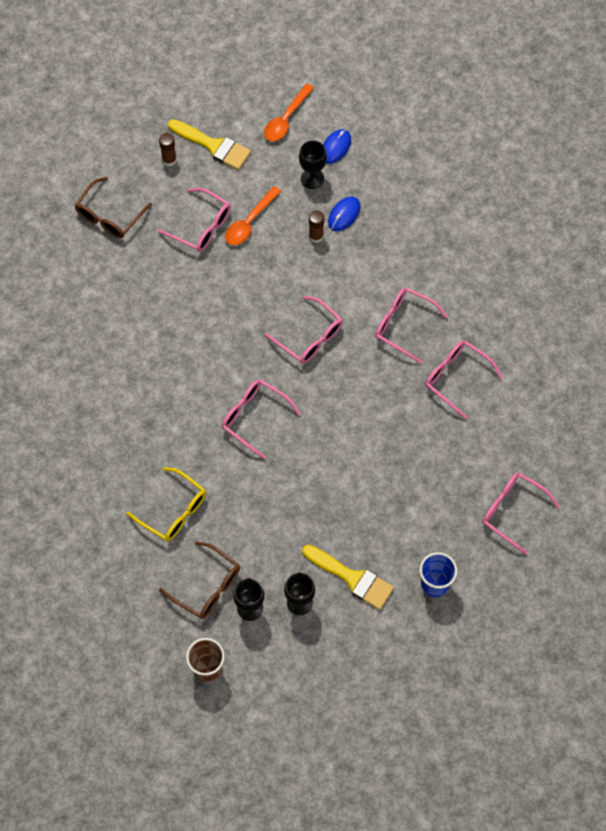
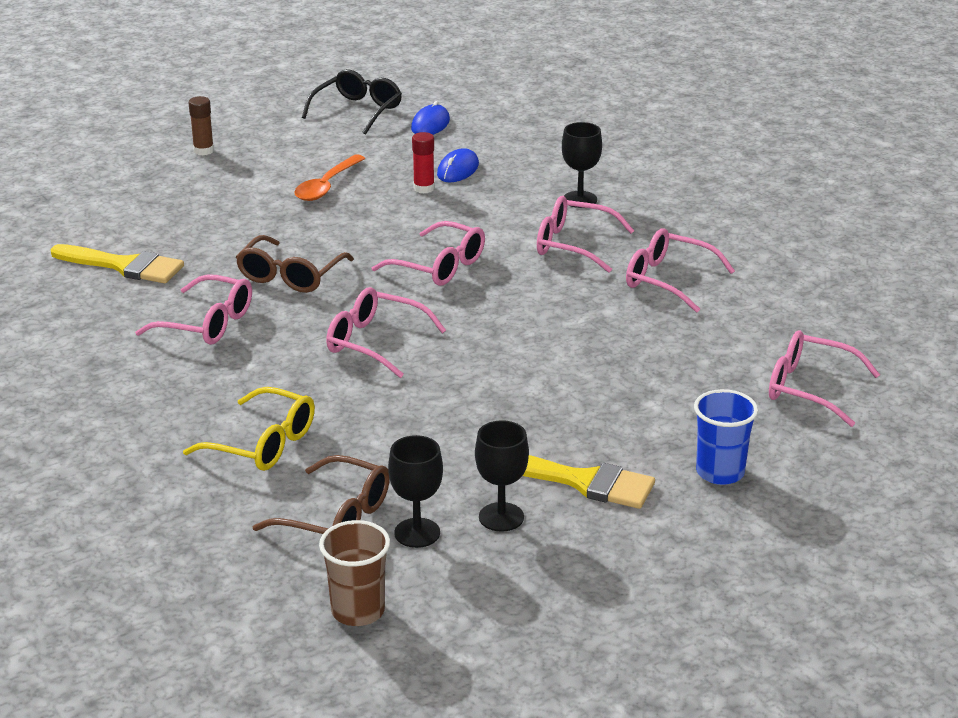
camera: 10 degrees left, 35 degrees down
brown glasses [74,177,152,238] -> brown glasses moved to [236,235,354,293]
pink glasses [158,188,231,252] -> pink glasses moved to [135,274,252,345]
yellow brush [168,119,251,170] -> yellow brush moved to [50,244,184,283]
orange spoon [264,83,314,141] -> black glasses [302,69,402,134]
black goblet [299,141,327,189] -> black goblet moved to [562,122,602,208]
brown glue stick [309,210,324,243] -> red glue stick [412,132,435,194]

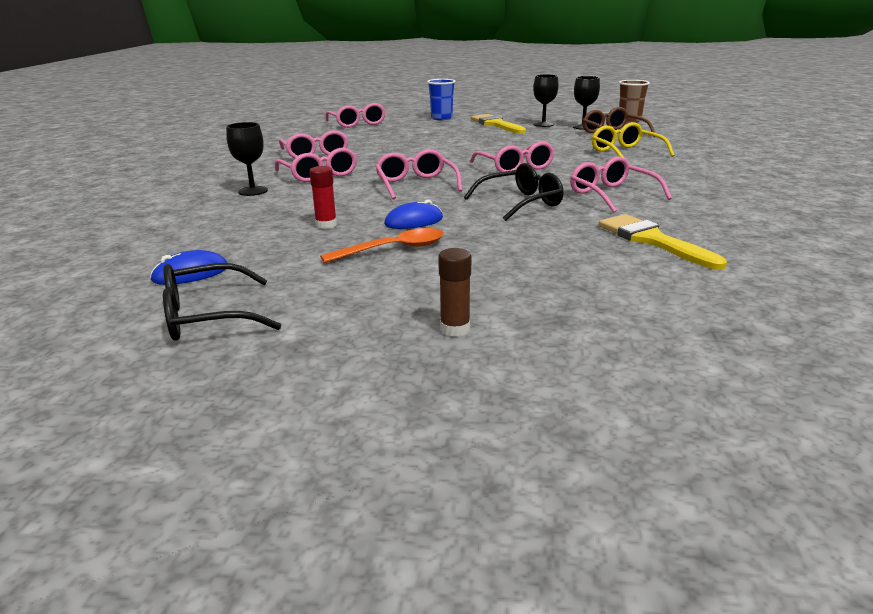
camera: 140 degrees left, 5 degrees down
brown glasses [236,235,354,293] -> black glasses [464,163,564,221]
blue mouse [437,148,479,182] -> blue mouse moved to [384,200,443,229]

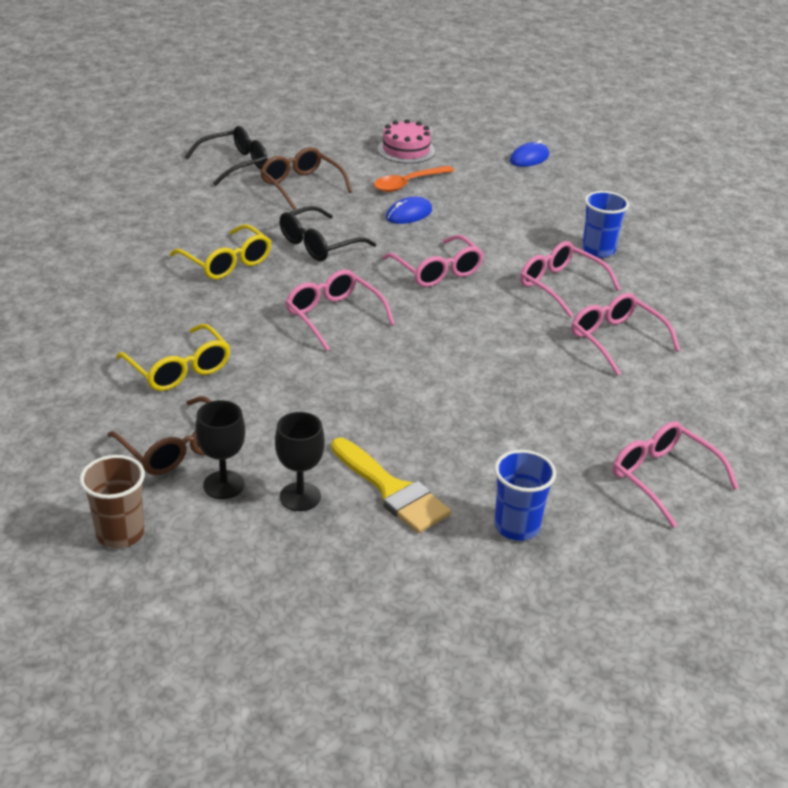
camera: 165 degrees right, 10 degrees up
black glasses [163,263,281,341] -> black glasses moved to [185,126,268,186]
black goblet [226,122,268,196] -> blue cup [582,191,629,258]
red glue stick [309,166,337,229] -> none
brown glue stick [438,248,471,337] -> none
pink glasses [570,157,672,213] -> yellow glasses [170,224,271,280]
yellow brush [599,214,727,270] -> none
none -> brown glasses [260,147,352,210]
none -> pink cake [377,119,435,164]

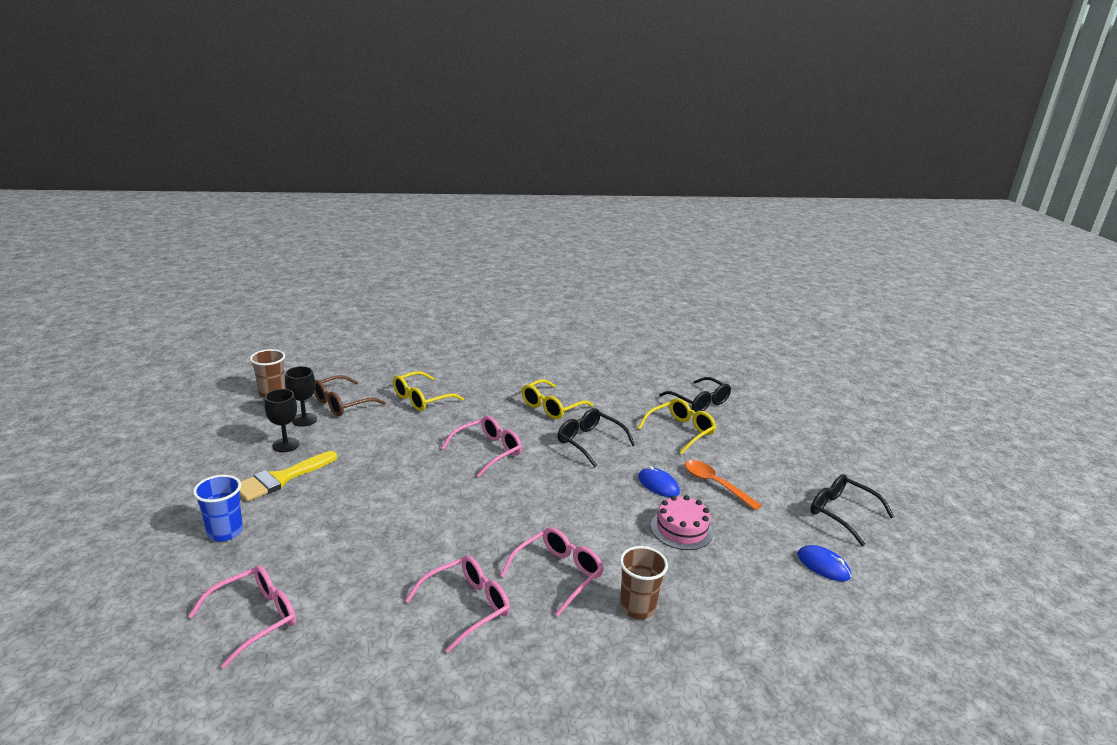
camera: 85 degrees right, 10 degrees down
brown glasses [260,147,352,210] -> yellow glasses [637,398,716,455]
pink cake [377,119,435,164] -> pink cake moved to [651,495,713,550]
pink glasses [382,235,484,287] -> none
blue cup [582,191,629,258] -> brown cup [620,546,668,619]
none -> black glasses [811,474,894,546]

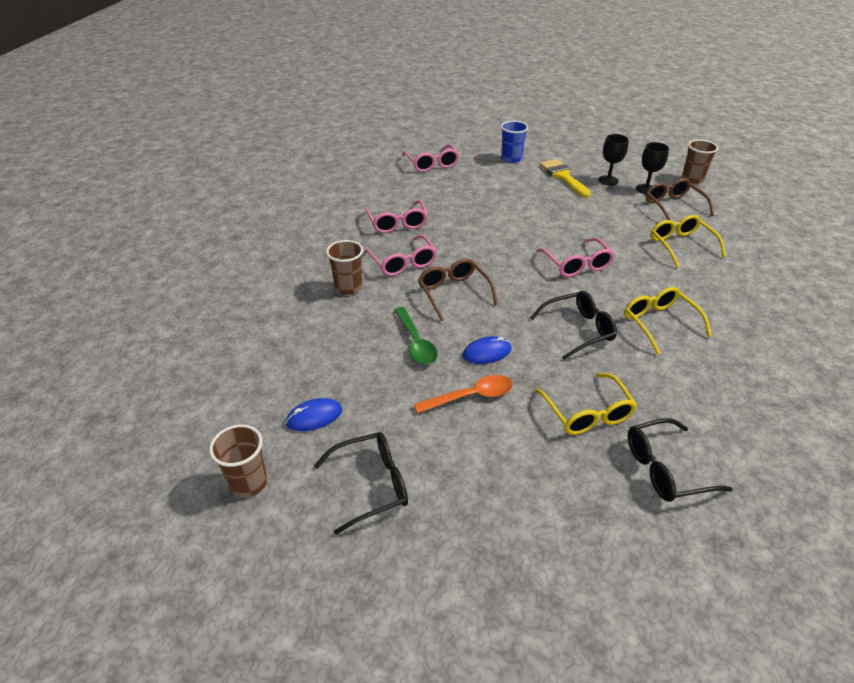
camera: 115 degrees right, 15 degrees up
pink cake [651,495,713,550] -> green spoon [394,307,437,364]
none -> brown cup [209,424,268,498]
none -> brown glasses [418,259,498,321]

